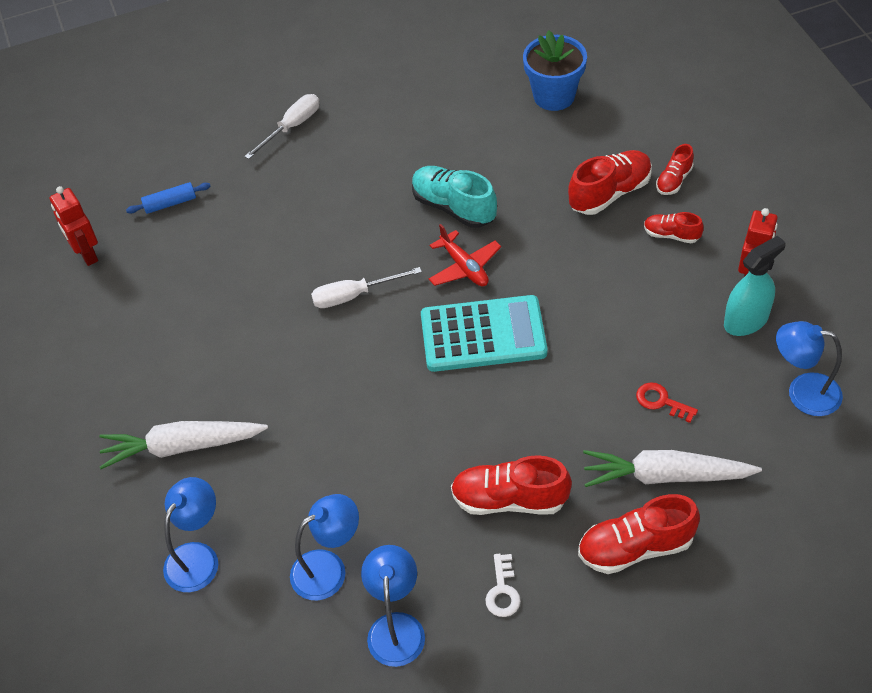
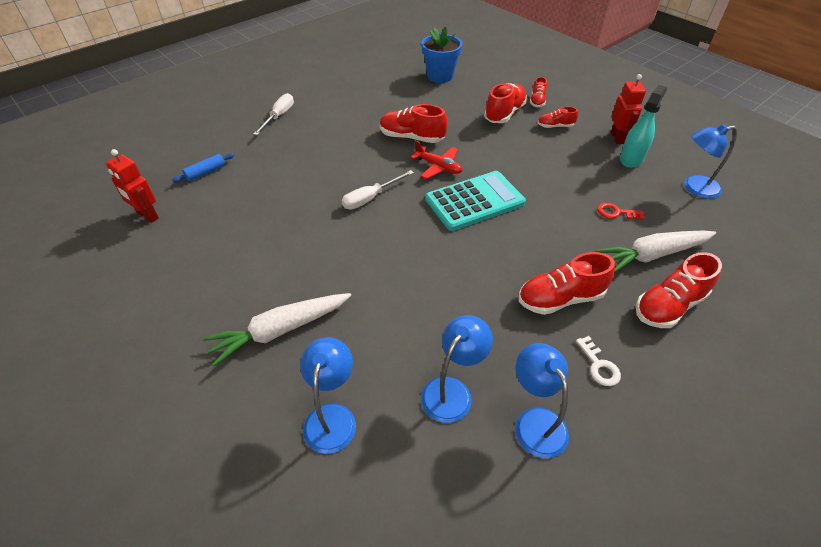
camera: 25 degrees left, 5 degrees down
turquoise shoe [412,166,497,228] -> red shoe [380,104,448,143]

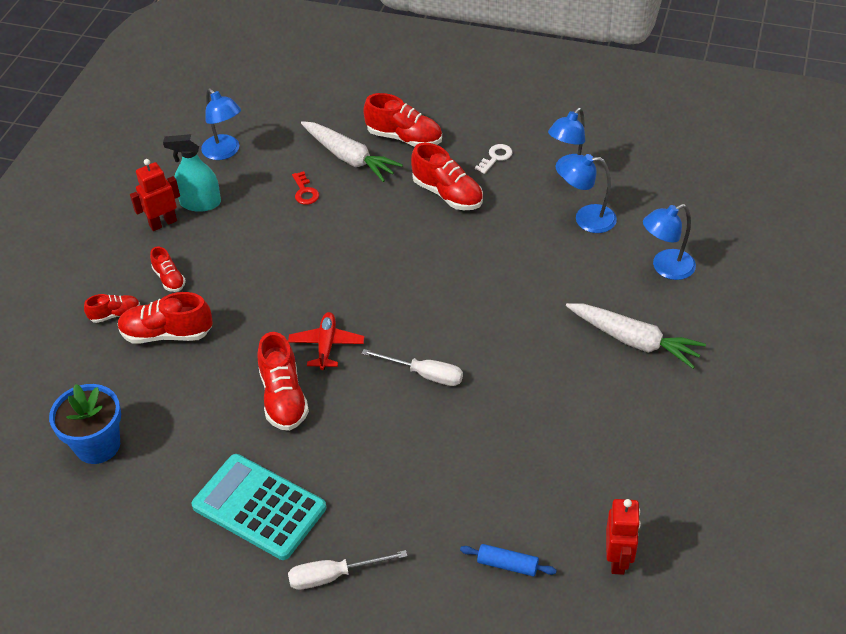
camera: 120 degrees left, 0 degrees up
turquoise calculator [425,171,526,231] -> turquoise calculator moved to [191,454,326,560]

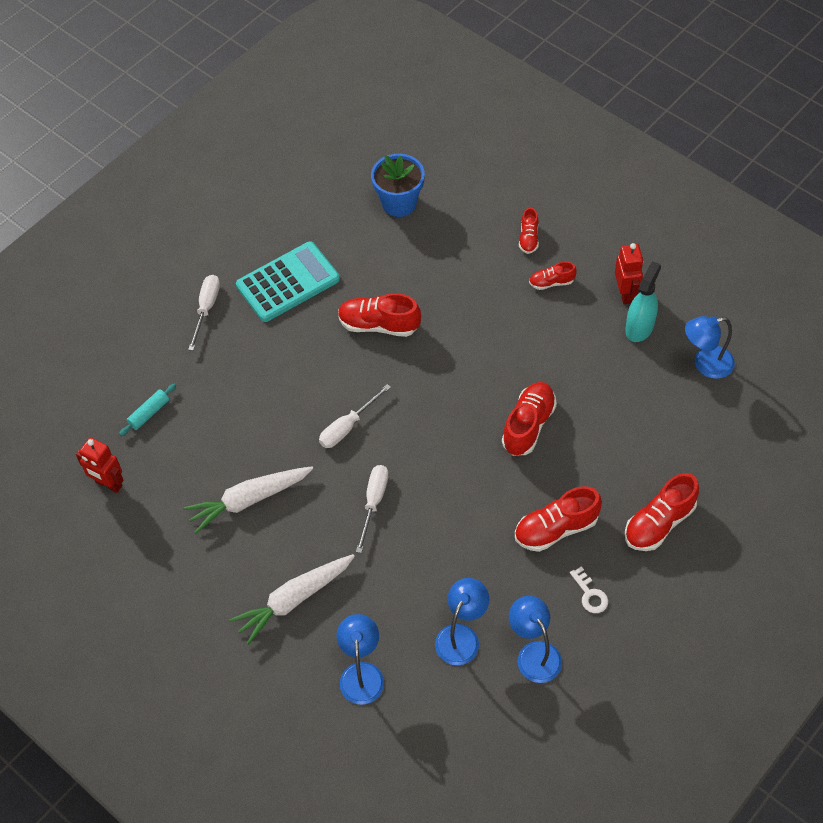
camera: 115 degrees right, 10 degrees up
red shoe [117,292,213,344] -> red shoe moved to [502,382,557,456]
red plane [288,312,364,370] -> none
red key [292,171,319,205] -> none
white carrot [301,121,403,182] -> white carrot moved to [183,466,313,533]
blue rolling pin [460,544,557,576] -> turquoise rolling pin [119,384,176,436]
none -> white screwdriver [356,465,389,553]

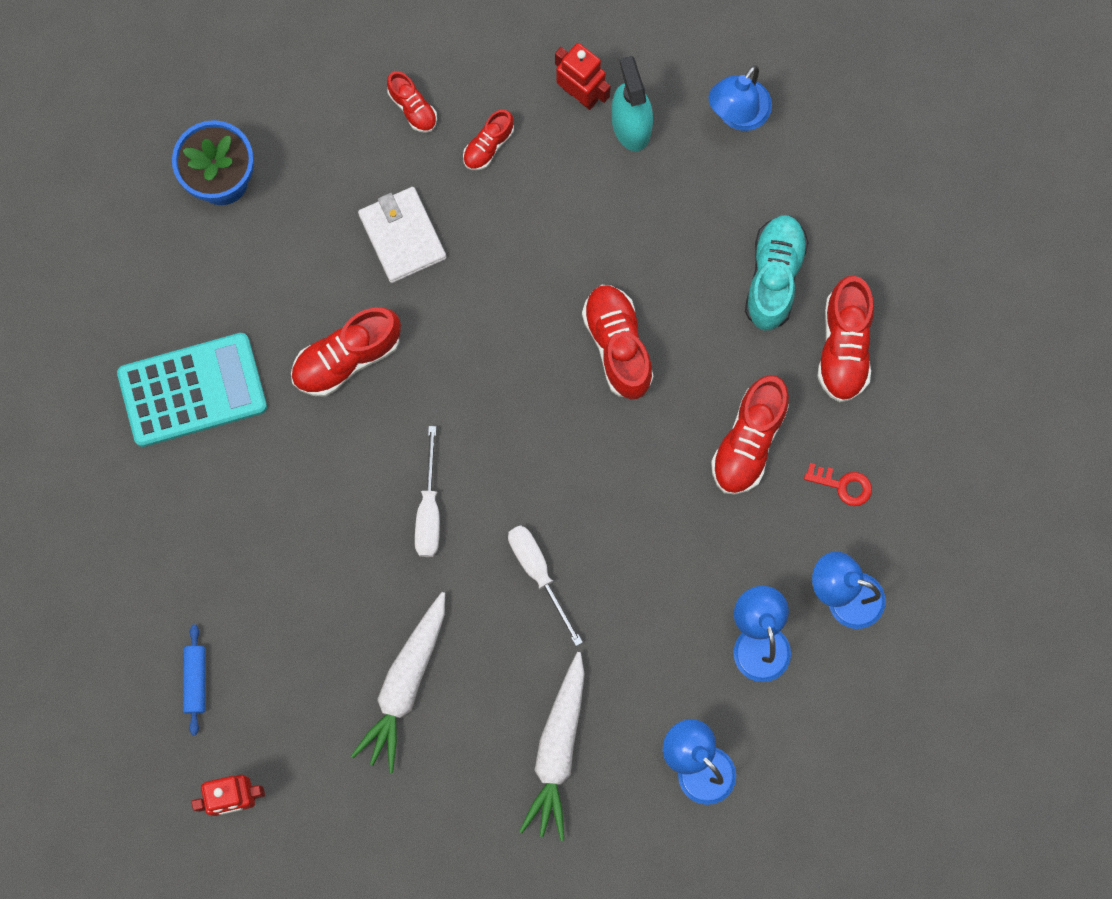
camera: 45 degrees left, 20 degrees up
turquoise rolling pin [119,384,176,436] -> blue rolling pin [183,625,205,735]
white screwdriver [188,275,220,351] -> none
turquoise calculator [236,241,340,322] -> turquoise calculator turned 60 degrees clockwise [117,333,267,447]
white key [570,566,608,613] -> red key [804,463,872,506]
none -> white wallet [358,187,446,283]
none -> turquoise shoe [745,215,809,330]

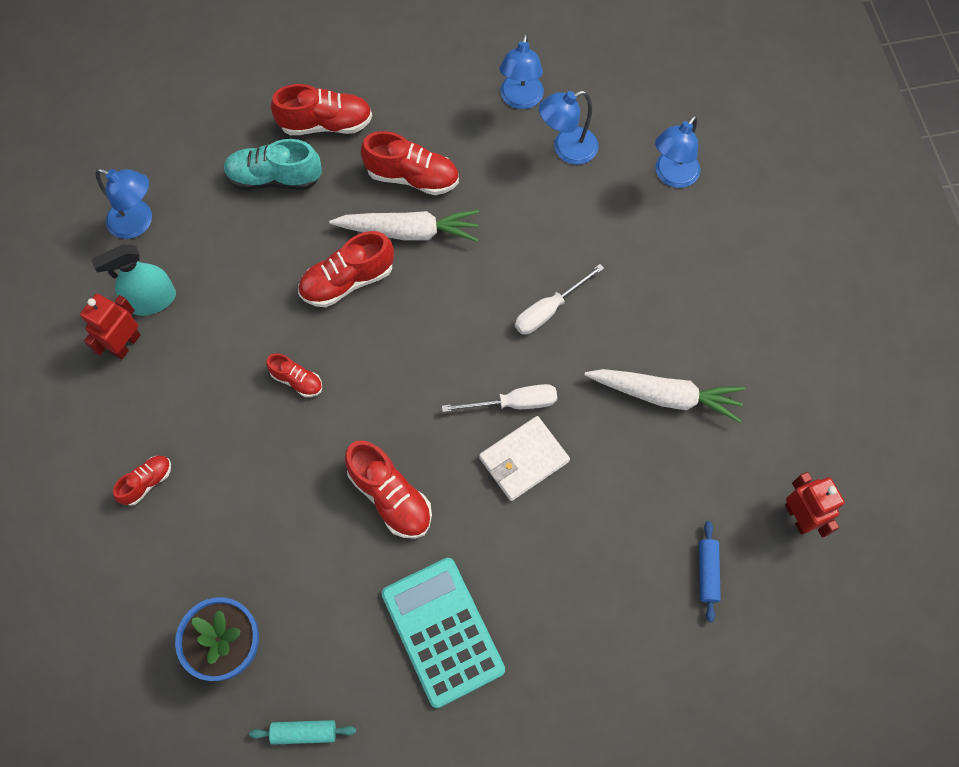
camera: 100 degrees left, 10 degrees down
blue rolling pin [183,625,205,735] -> blue rolling pin turned 75 degrees counterclockwise [699,521,721,622]
white wallet [358,187,446,283] -> white wallet moved to [479,416,570,501]
red shoe [463,110,514,170] -> red shoe moved to [266,353,322,397]
white carrot [519,652,585,841] -> white carrot moved to [329,210,479,242]
red key [804,463,872,506] -> none
none -> turquoise rolling pin [249,720,356,745]

